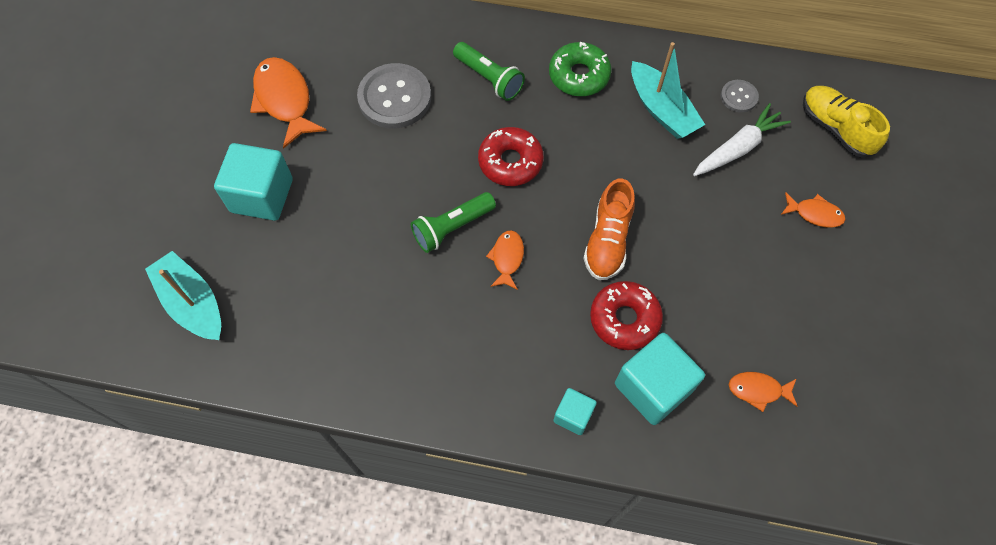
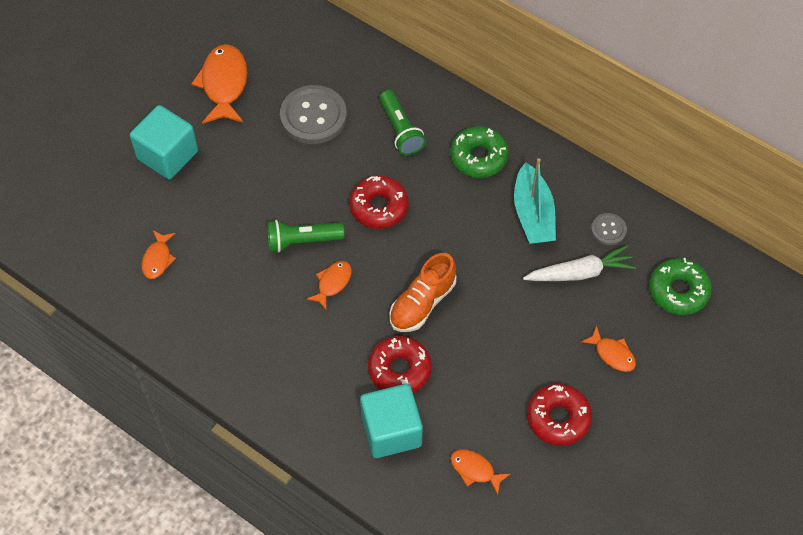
camera: 25 degrees right, 5 degrees down
turquoise boat [145,251,221,340] -> none
turquoise cube [554,388,597,435] -> none
yellow shoe [803,86,890,158] -> green donut [649,258,712,315]
none -> orange fish [141,230,176,279]
none -> red donut [527,384,592,446]

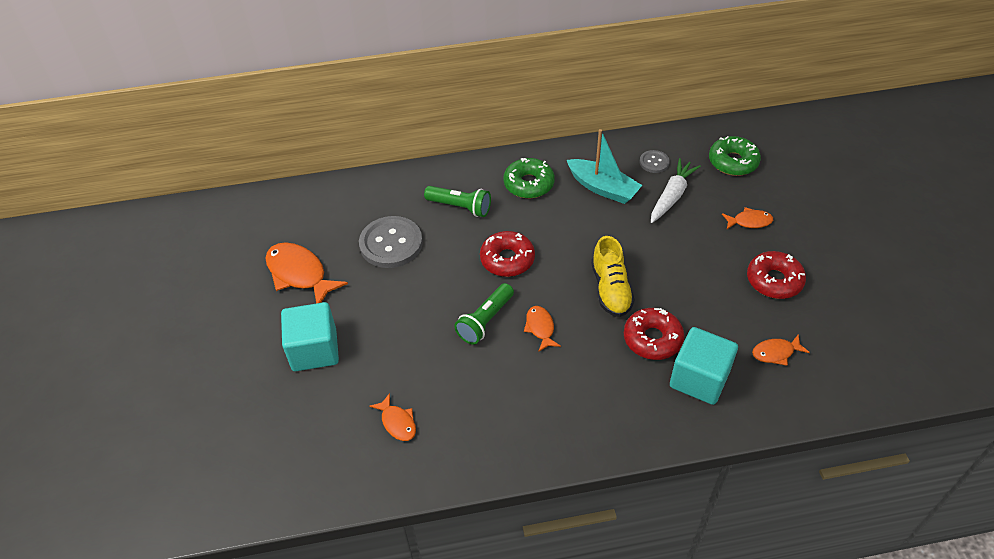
camera: 45 degrees left, 10 degrees down
orange shoe [389,253,456,332] -> yellow shoe [591,236,635,317]

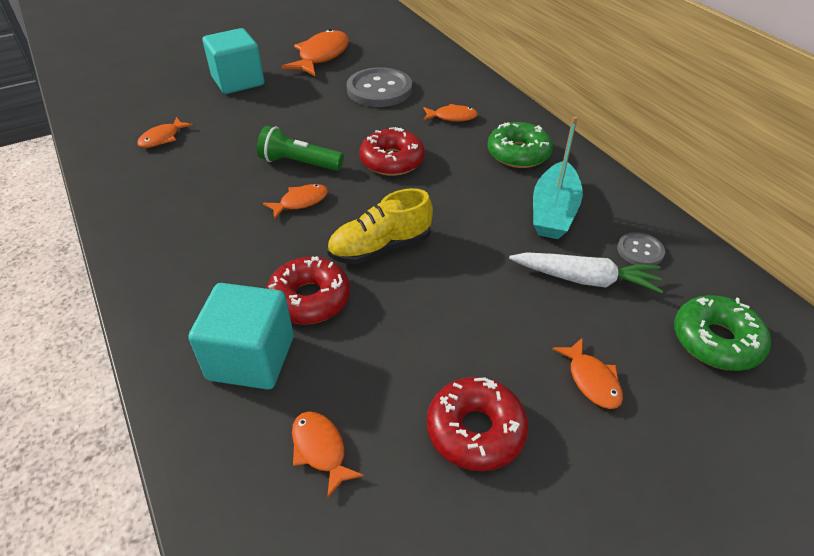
camera: 70 degrees right, 5 degrees down
green flashlight [424,186,491,217] -> orange fish [423,104,478,122]

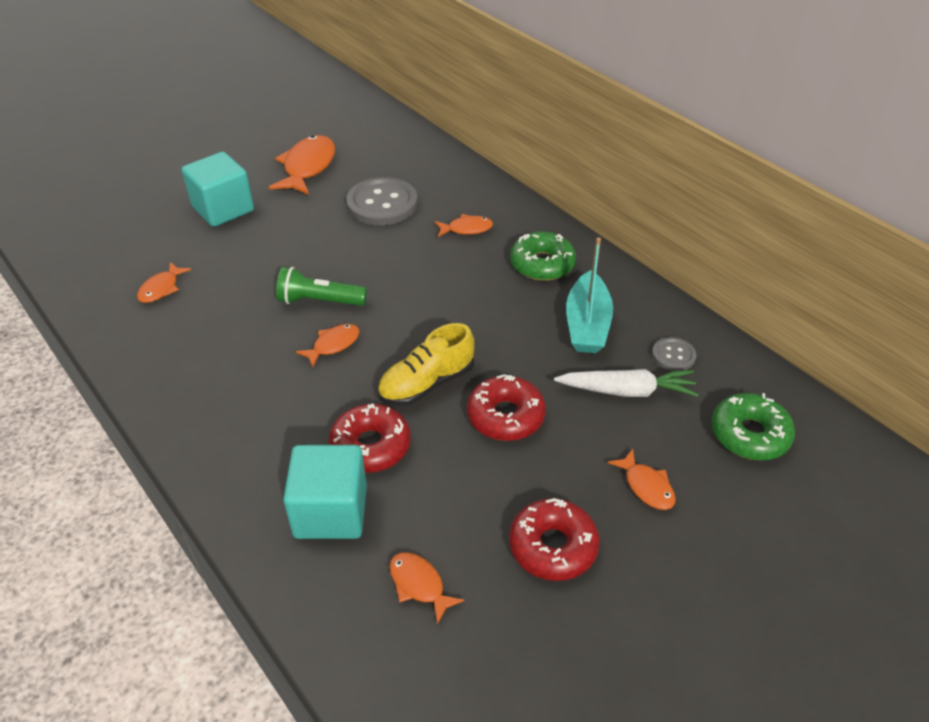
camera: 10 degrees left, 0 degrees up
red donut [359,127,425,176] -> red donut moved to [467,374,546,441]

